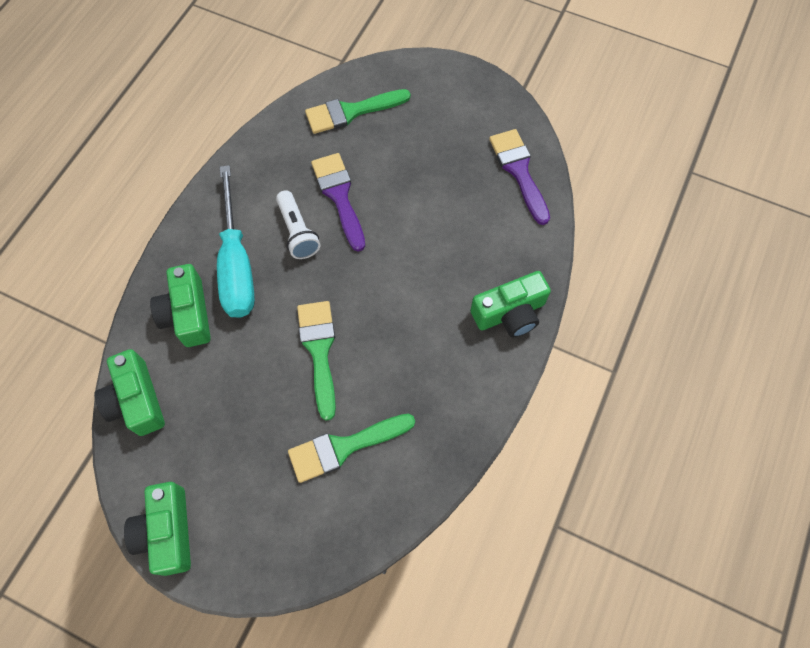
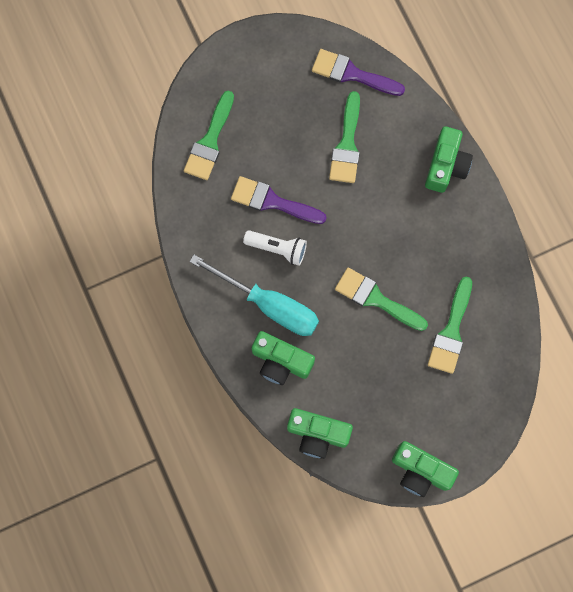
camera: 50 degrees left, 10 degrees up
none -> green brush [329,91,360,183]

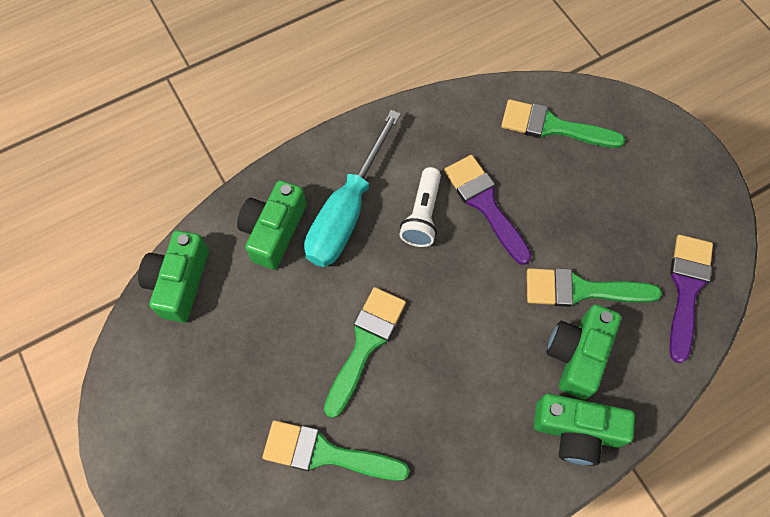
camera: 85 degrees right, 10 degrees down
purple brush [231,176,327,224] -> purple brush turned 45 degrees counterclockwise [444,155,532,265]
green camera [392,441,459,497] -> green camera moved to [547,304,621,400]

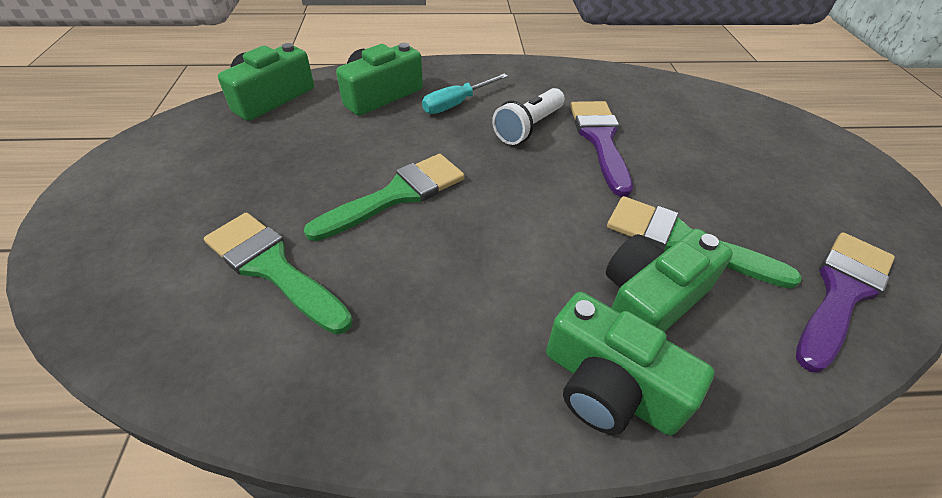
camera: 25 degrees right, 20 degrees down
turquoise screwdriver [304,110,401,267] -> turquoise screwdriver [422,74,508,114], size x0.53
green brush [501,99,625,148] -> none

